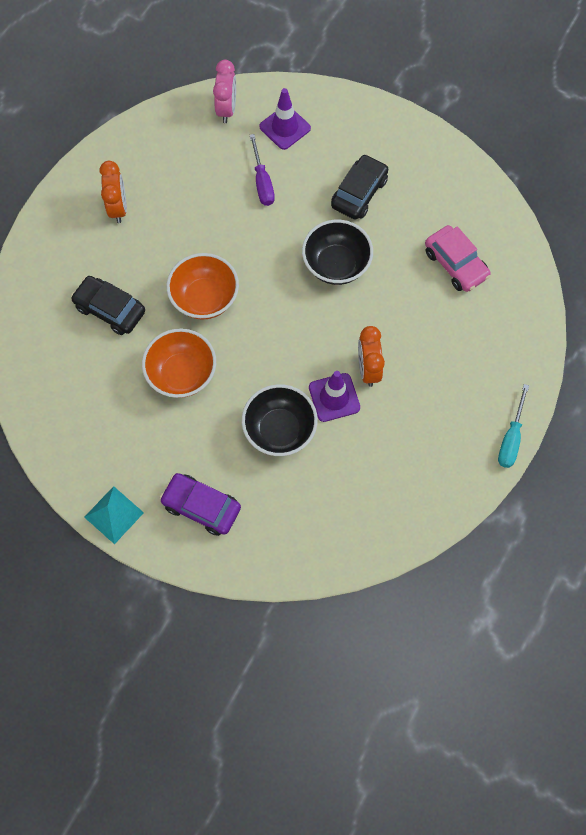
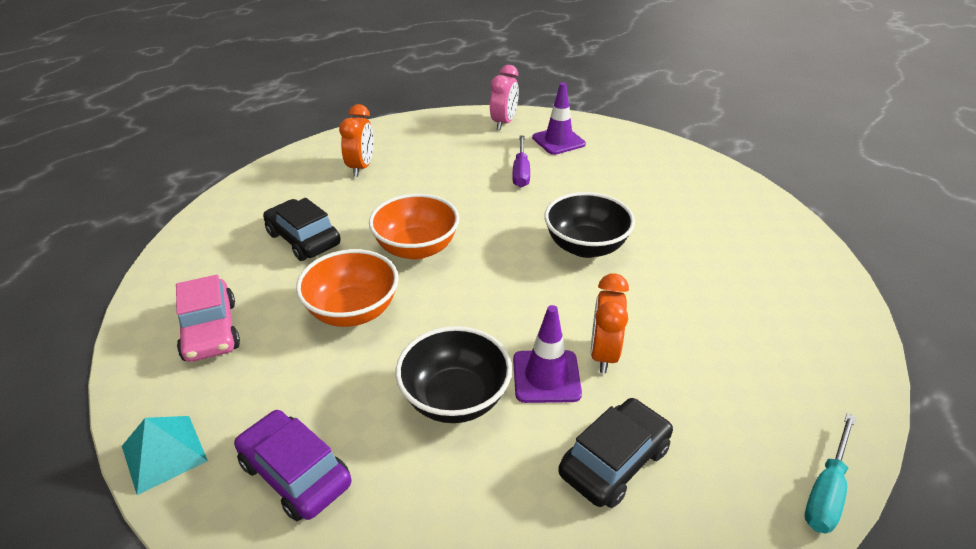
camera: 15 degrees right, 30 degrees down
black car [331,154,388,220] -> black car moved to [558,398,673,508]
pink car [425,225,491,292] -> pink car moved to [176,275,240,362]

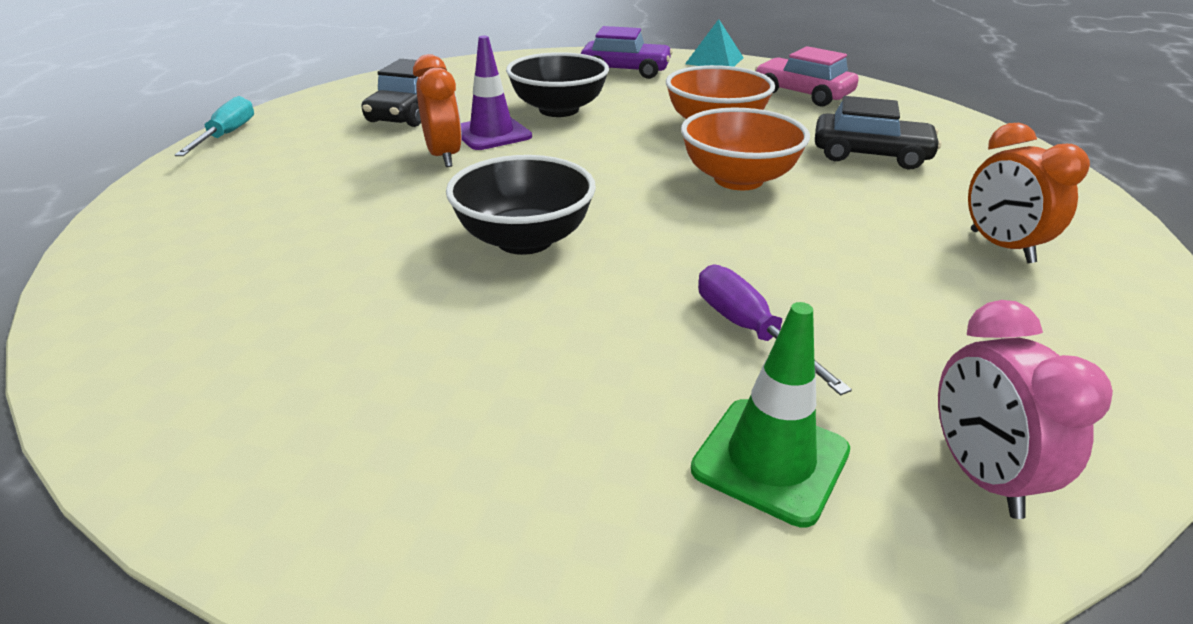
camera: 150 degrees right, 5 degrees down
purple traffic cone [532,82,586,155] -> green traffic cone [691,302,850,527]

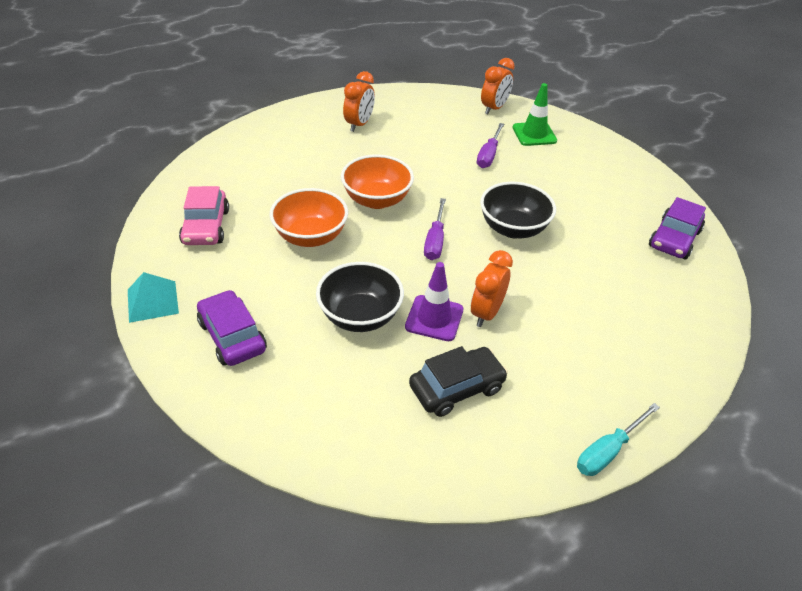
camera: 135 degrees left, 10 degrees up
black car [815,96,942,170] -> none
pink clock [938,300,1113,519] -> orange clock [481,58,515,114]
none -> purple screwdriver [424,198,446,260]
none -> purple car [649,197,706,259]

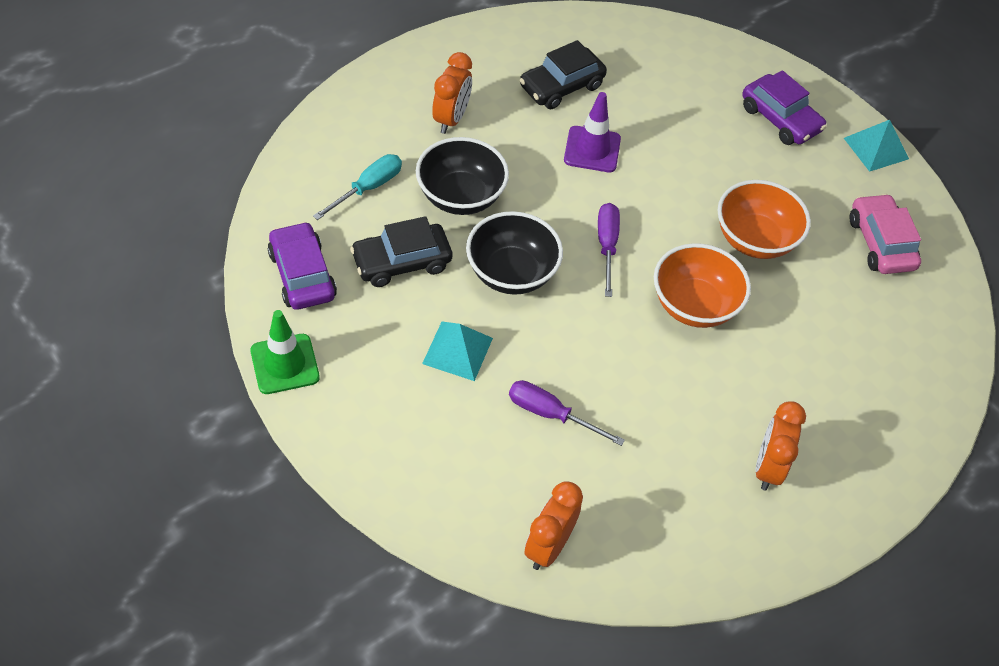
camera: 170 degrees right, 10 degrees up
black bowl [316,262,404,332] -> black bowl moved to [416,137,509,215]
orange clock [471,250,513,327] -> orange clock moved to [432,52,472,134]
purple screwdriver [477,123,504,168] -> purple screwdriver turned 75 degrees counterclockwise [509,380,625,446]
green traffic cone [513,83,557,146] -> green traffic cone moved to [250,310,320,394]
turquoise screwdriver [577,403,660,476] -> turquoise screwdriver moved to [313,154,402,220]
purple car [649,197,706,259] -> purple car turned 45 degrees counterclockwise [268,222,337,310]
none -> black car [350,216,452,287]
none -> turquoise pyramid [422,322,493,381]

